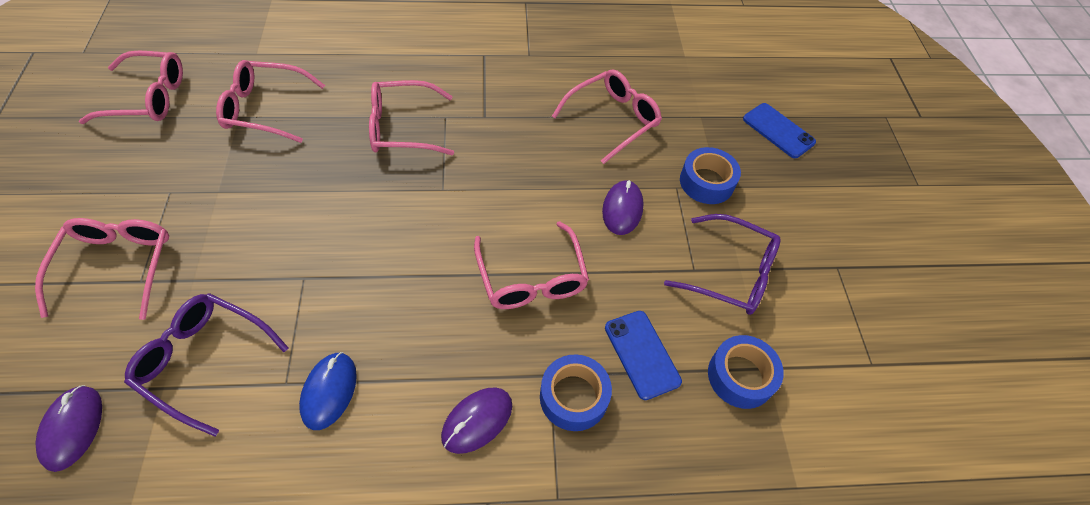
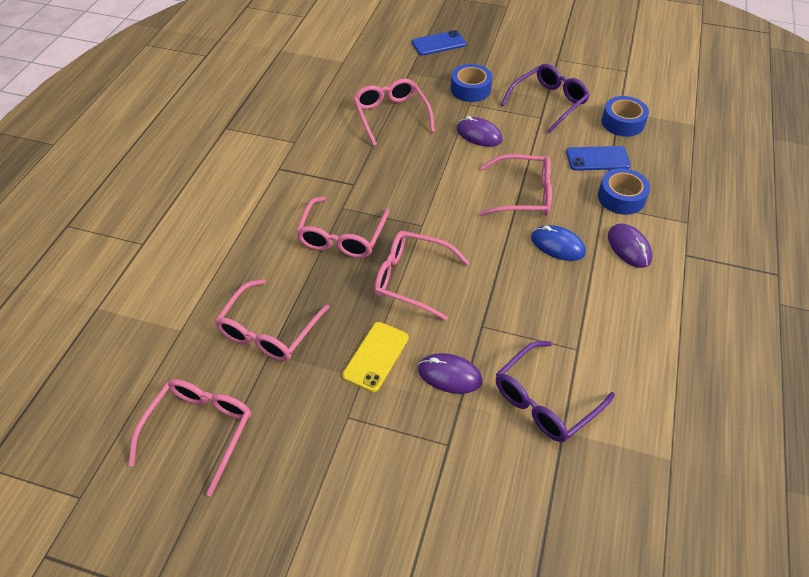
camera: 65 degrees left, 5 degrees down
pink glasses [35,218,169,320] -> pink glasses moved to [374,231,470,321]
purple mouse [35,385,102,472] -> purple mouse moved to [418,353,482,394]
blue mouse [299,352,357,430] -> blue mouse moved to [531,225,586,261]
none -> yellow phone [343,322,409,392]

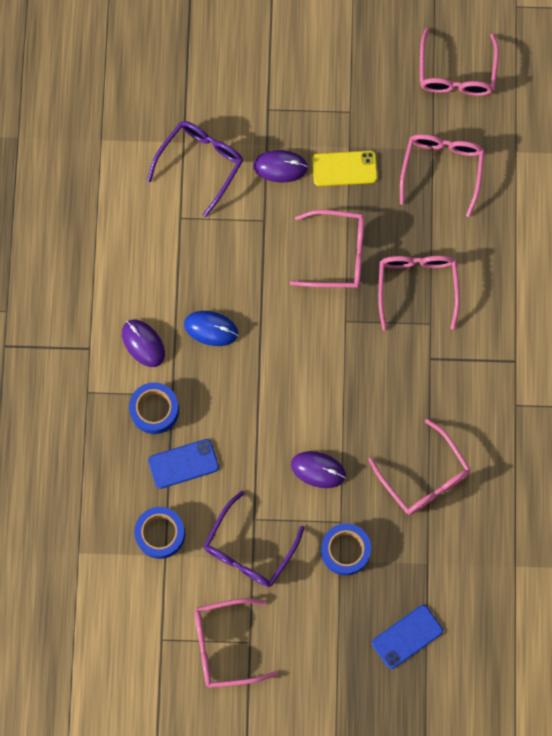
camera: 165 degrees right, 25 degrees up
yellow phone [343,322,409,392] -> yellow phone turned 75 degrees clockwise [312,151,377,186]
pink glasses [479,154,552,216] -> pink glasses moved to [195,598,278,688]

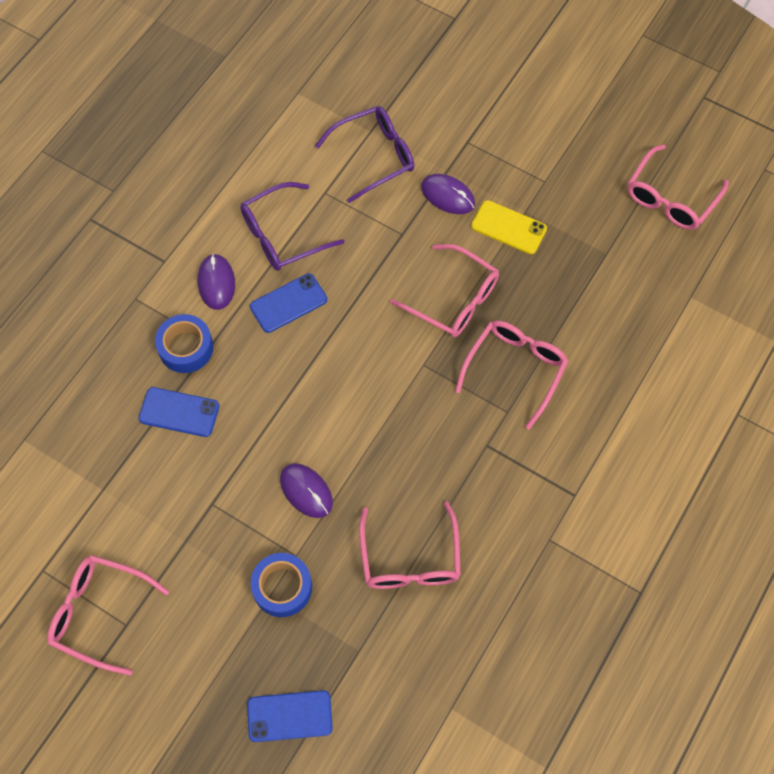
camera: 30 degrees right, 10 degrees down
blue tape [134,507,185,559] -> none
blue mouse [184,311,238,346] -> blue phone [250,273,327,333]
purple glasses [204,491,304,587] -> purple glasses moved to [240,182,344,271]
pink glasses [400,134,485,217] -> none

